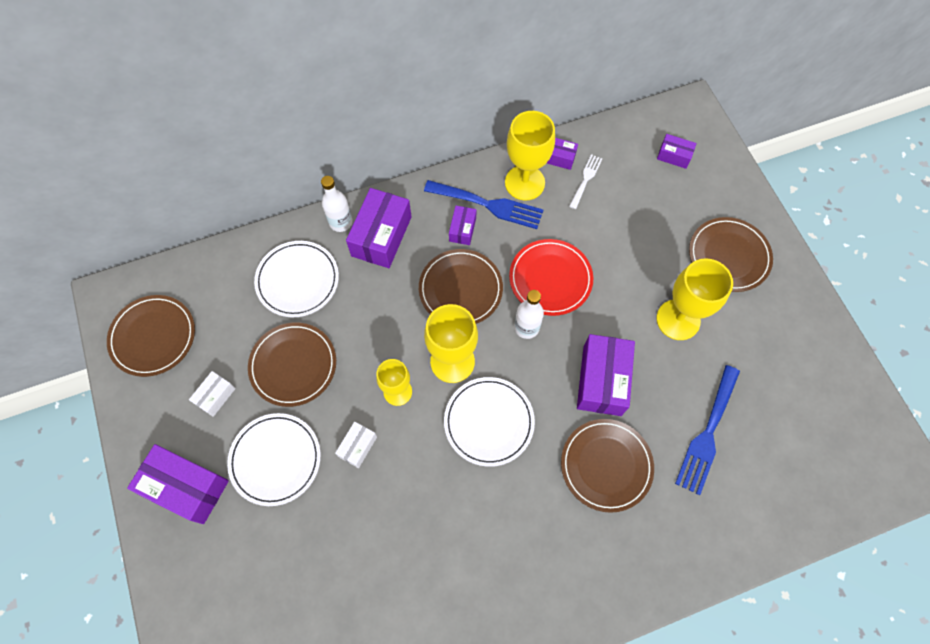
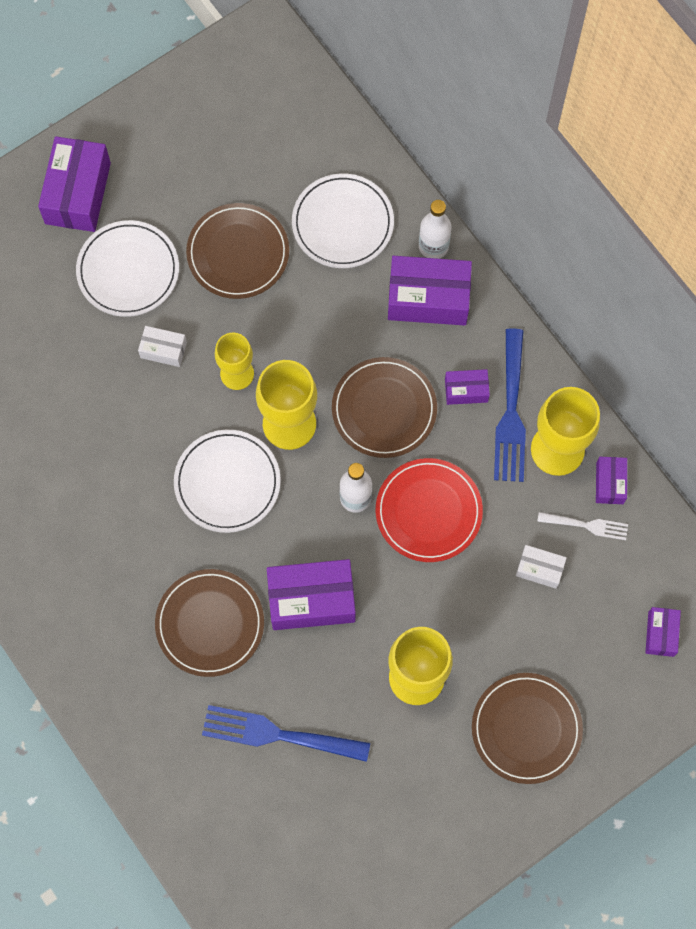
camera: 75 degrees right, 5 degrees up
brown plate [107,295,195,377] -> none
white box [189,371,236,417] -> white box moved to [516,545,567,589]

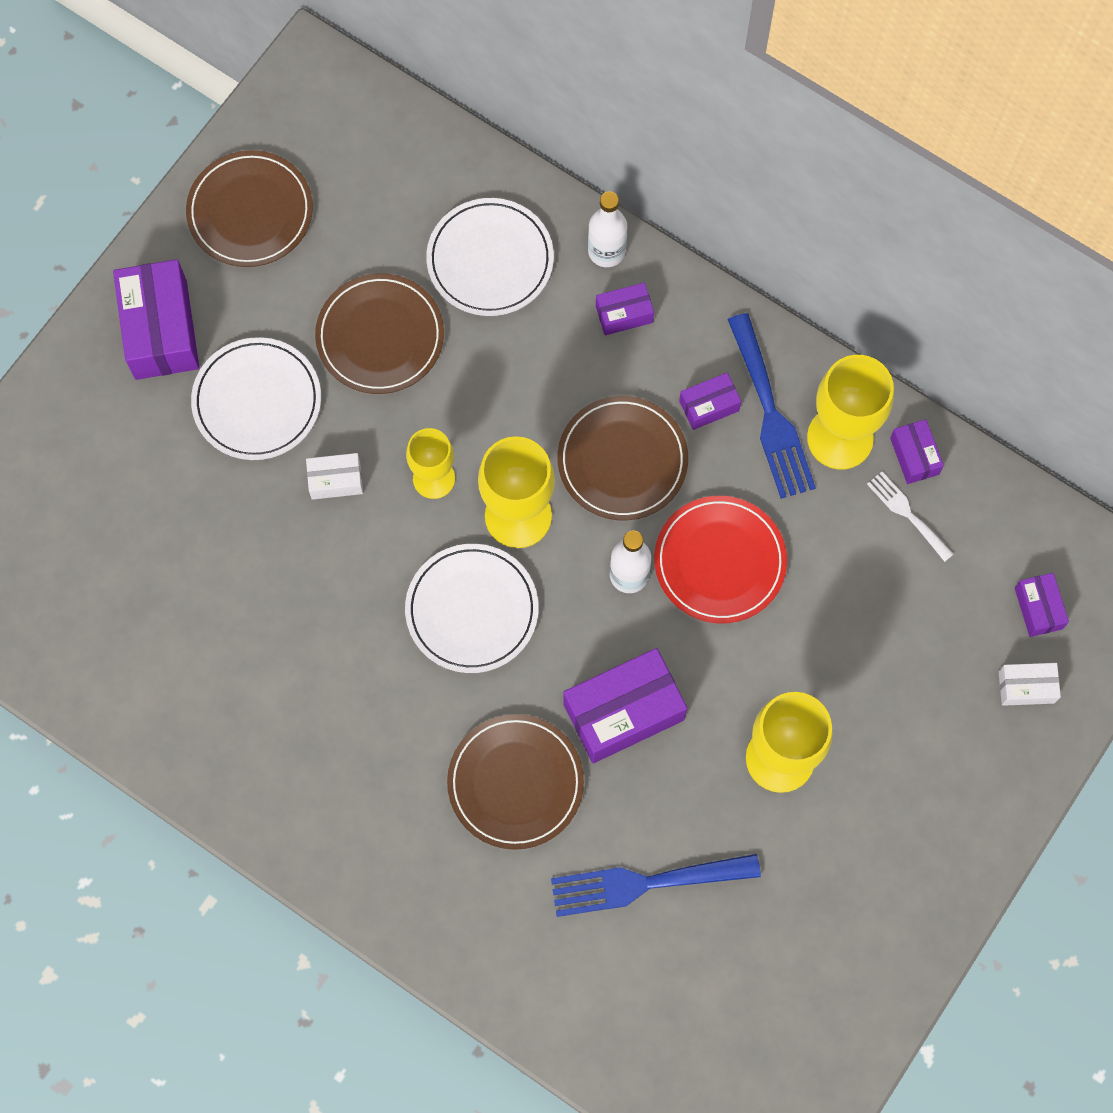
camera: 20 degrees left, 0 degrees up
purple box [388,256,472,325] -> purple box [596,283,654,335], size x0.52
brown plate [472,673,583,784] -> brown plate moved to [186,150,313,267]
white box [516,545,567,589] -> white box moved to [999,663,1061,706]
white fork [537,512,628,540] -> white fork turned 120 degrees counterclockwise [867,472,954,562]

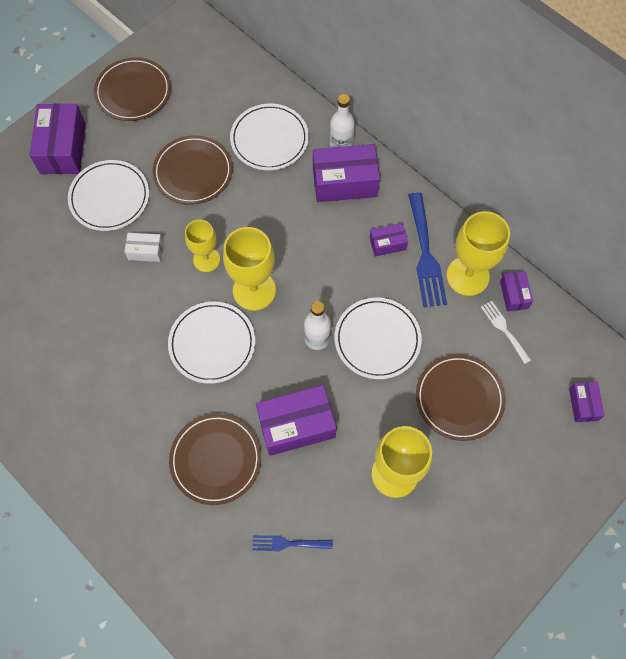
camera: 10 degrees right, 5 degrees down
blue fork [551,854,761,917] -> blue fork [252,535,333,551], size x0.56
brown plate [557,396,688,520] -> brown plate moved to [416,355,506,441]
purple box [596,283,654,335] -> purple box [313,144,380,202], size x1.93
red plate [654,496,787,623] -> white plate [335,298,422,379]
white box [999,663,1061,706] -> none

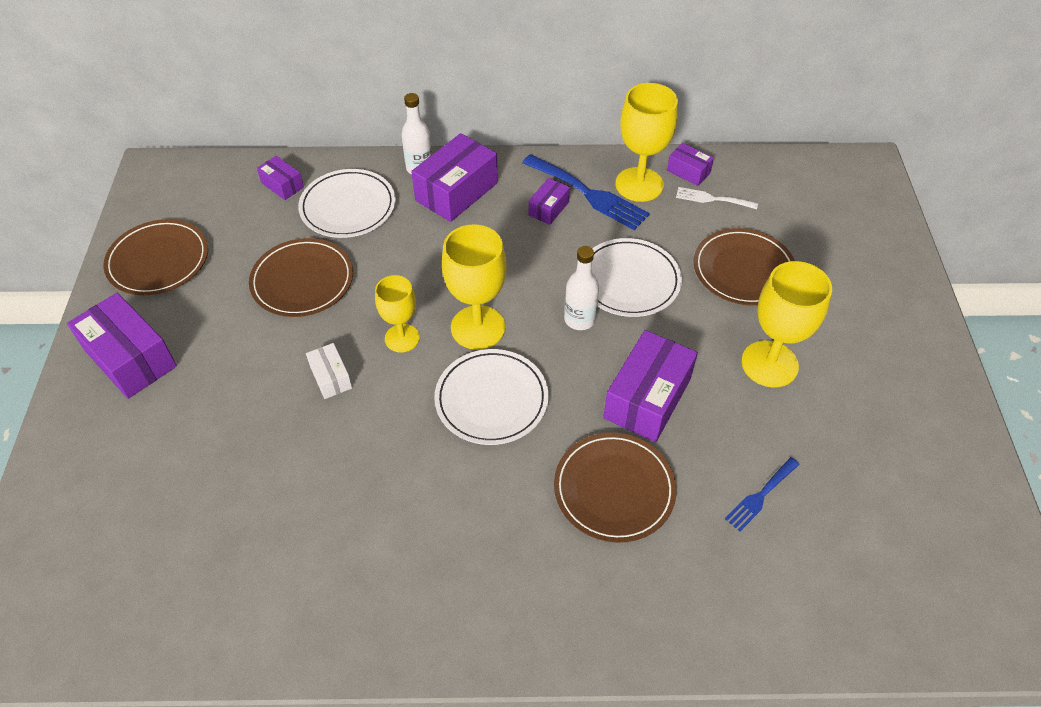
camera: 45 degrees left, 15 degrees down
white plate [68,160,149,231] -> none
white box [124,233,163,262] -> white box turned 75 degrees counterclockwise [306,343,352,399]
purple box [569,382,605,422] -> purple box moved to [257,156,304,200]

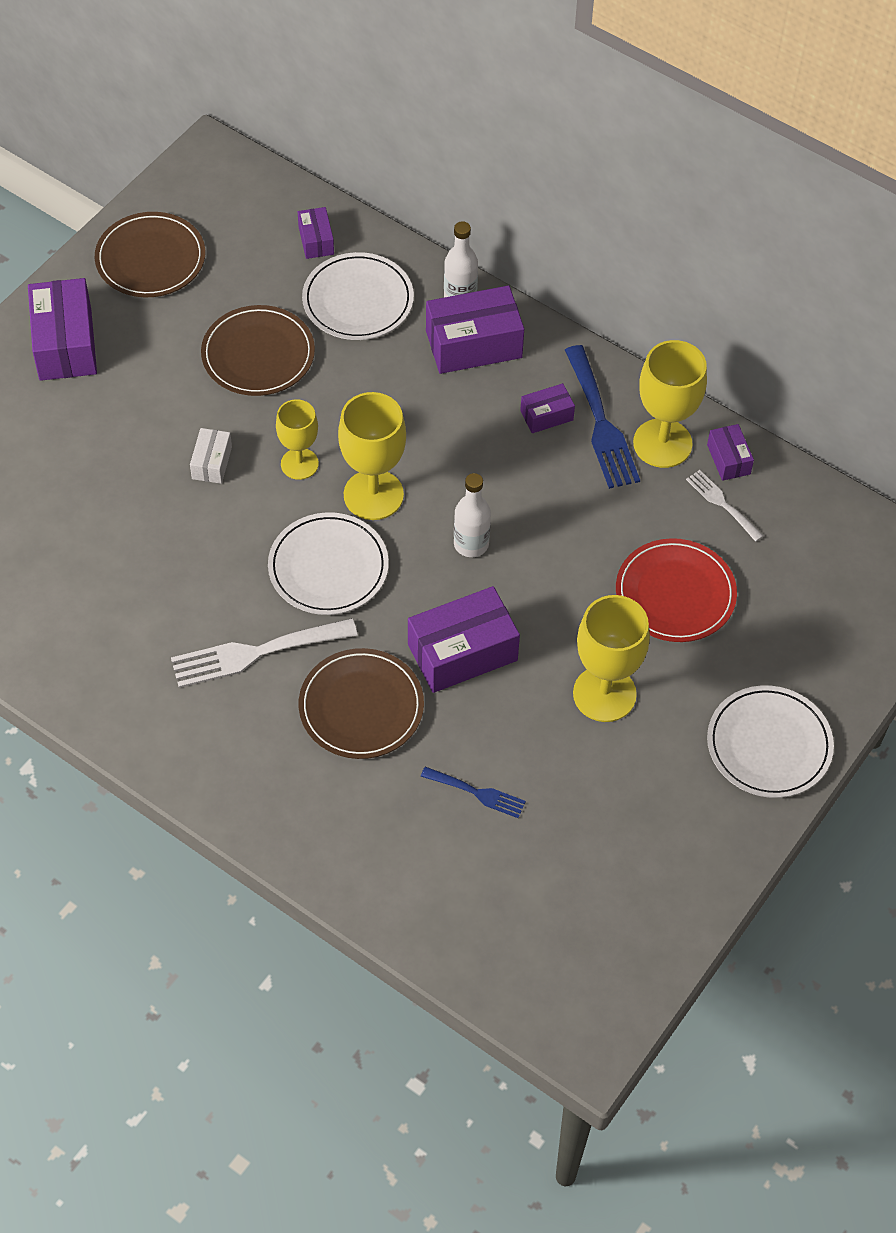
camera: 35 degrees right, 5 degrees up
white plate [592,238,682,317] -> white plate moved to [707,685,834,798]
brown plate [694,228,795,306] -> red plate [616,538,737,642]
blue fork [725,457,800,531] -> blue fork turned 150 degrees counterclockwise [421,767,526,818]
none -> white fork [171,618,358,688]

